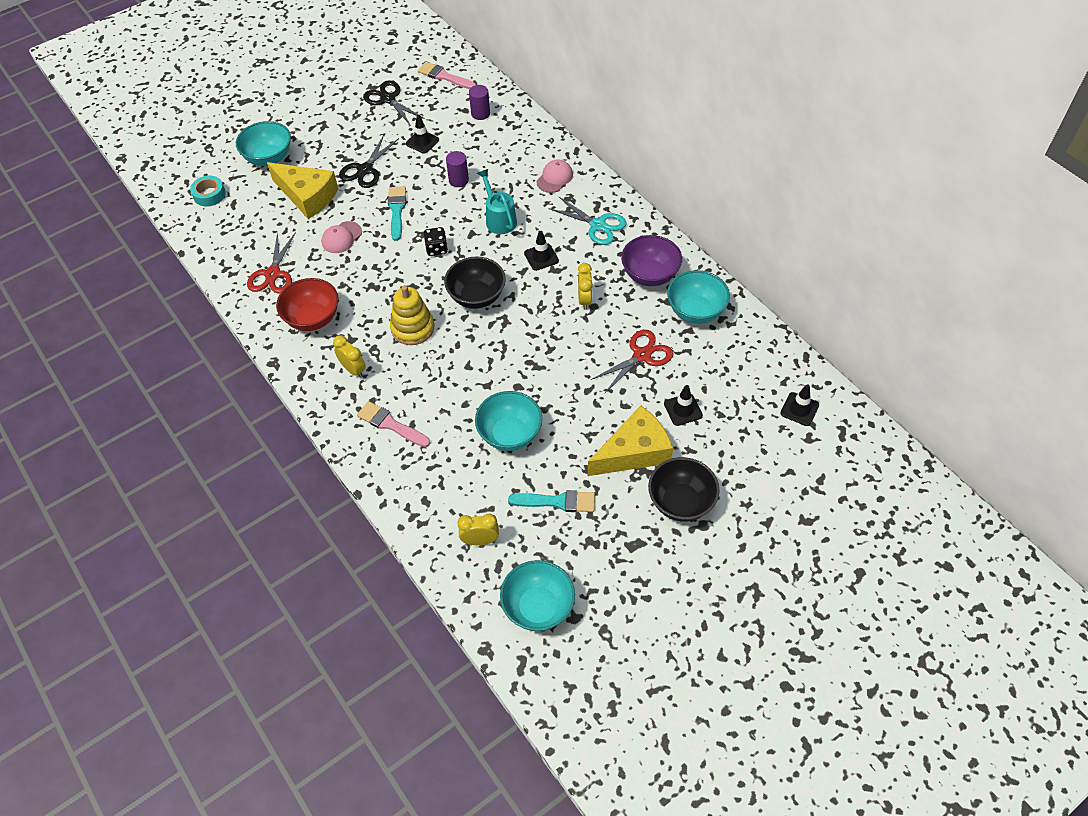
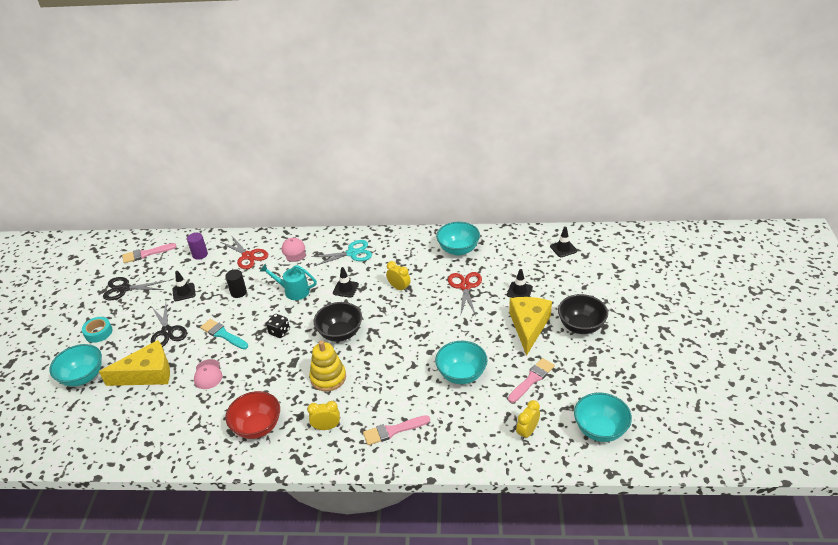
camera: 50 degrees left, 15 degrees down
turquoise tape [190,176,226,207] -> turquoise tape moved to [82,317,112,343]
red scissors [247,232,296,294] -> red scissors moved to [220,235,268,269]
purple cylinder [446,151,469,187] -> black cylinder [225,269,247,298]
turquoise brush [508,490,595,512] -> pink brush [508,358,555,403]
purple bowl [621,235,682,286] -> none

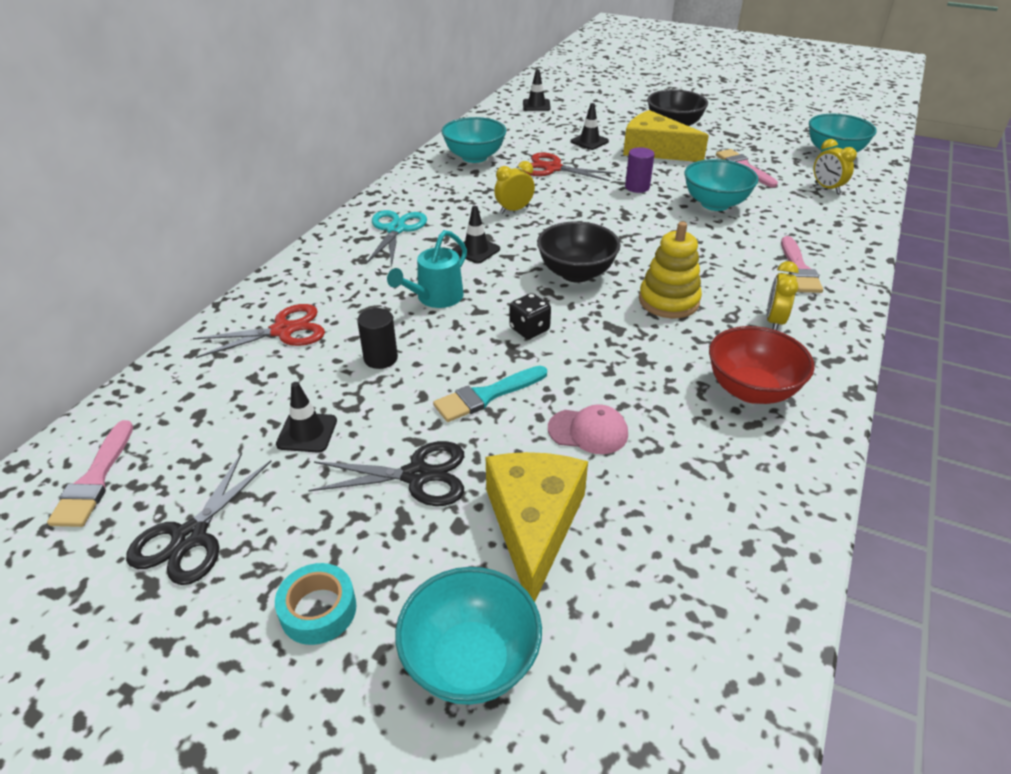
camera: 70 degrees left, 0 degrees up
purple cylinder [187,233,208,260] -> purple cylinder moved to [625,147,655,193]
pink cap [282,238,306,262] -> none

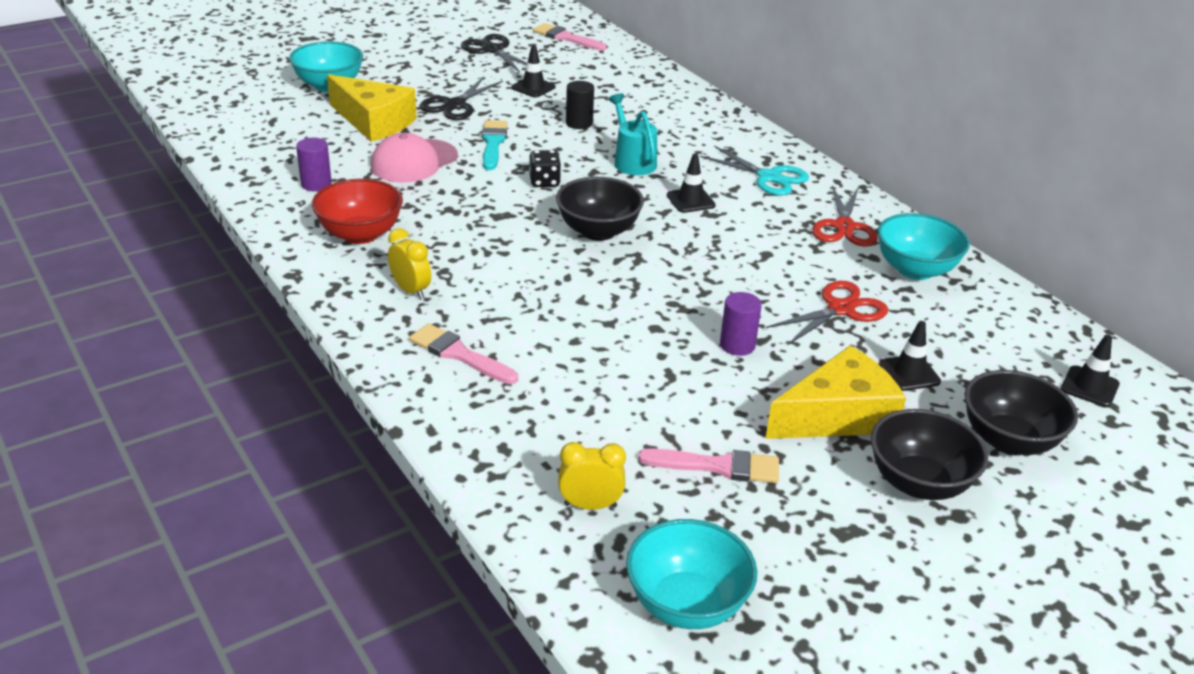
camera: 120 degrees right, 5 degrees down
red scissors [193,304,325,358] -> red scissors moved to [812,185,878,247]
turquoise tape [275,563,356,645] -> none
yellow clock [494,161,535,214] -> none
pink cap [548,404,628,454] -> pink cap [371,133,458,183], size x1.52
yellow stacking toy [639,221,702,318] -> none
turquoise bowl [685,159,759,211] -> none
none -> purple cylinder [296,138,332,191]
none -> black bowl [965,370,1078,455]

